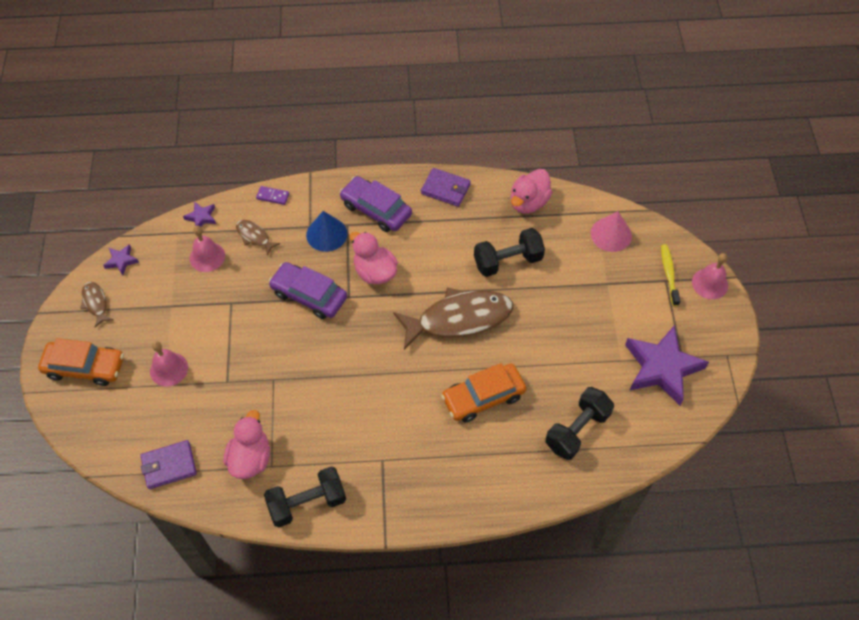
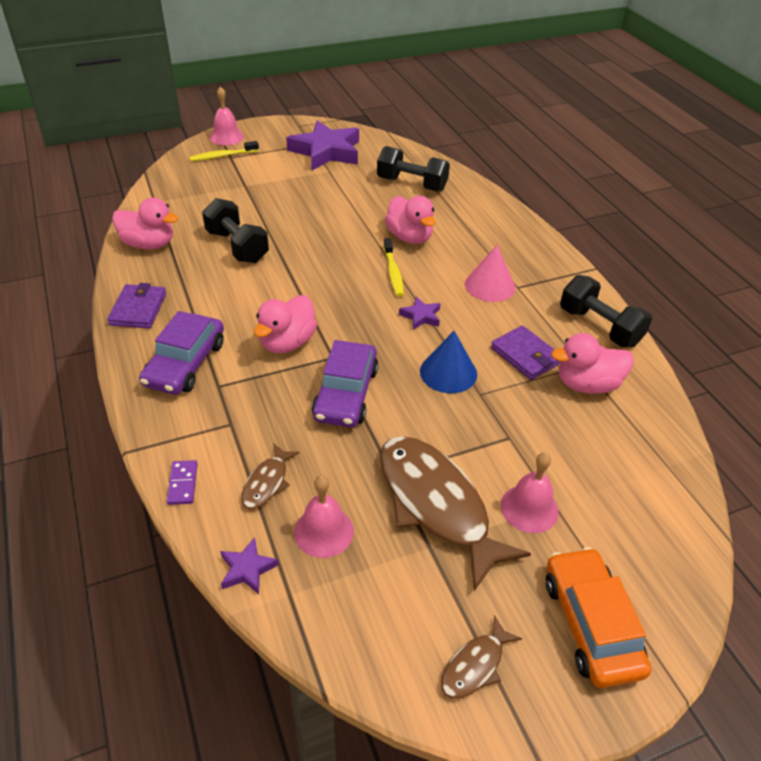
camera: 110 degrees left, 15 degrees down
purple star [103,244,139,275] -> purple star moved to [399,297,441,330]
purple wallet [141,440,197,489] -> purple wallet moved to [491,325,562,380]
blue cone [306,211,348,252] -> blue cone moved to [420,331,477,393]
brown fish [393,288,513,350] -> brown fish moved to [380,436,531,591]
orange car [441,363,526,422] -> pink duck [385,196,436,244]
pink cone [591,211,632,252] -> pink cone moved to [465,245,515,302]
none -> yellow toothbrush [383,238,404,297]

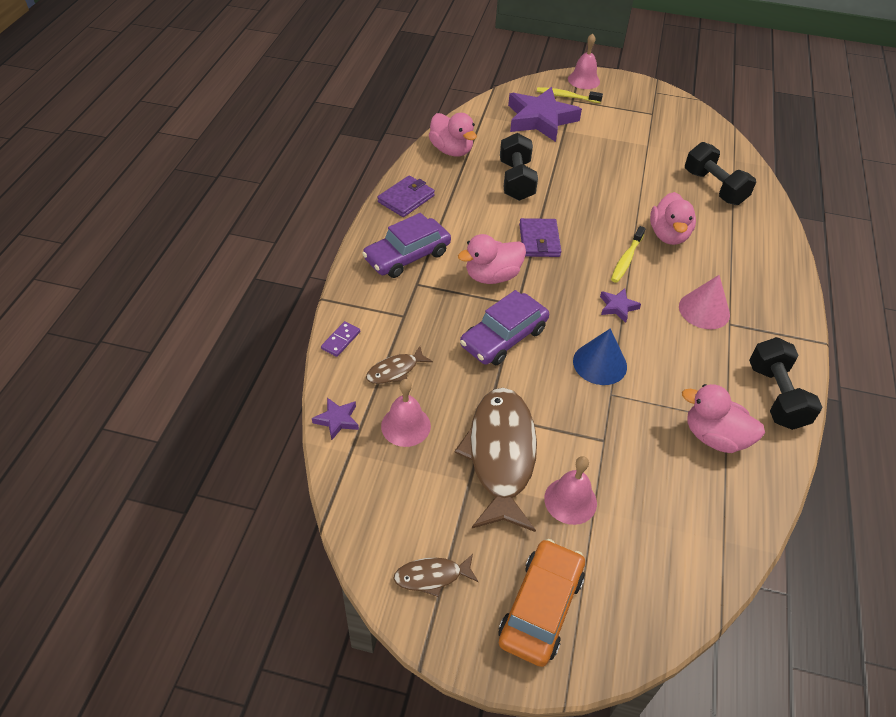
camera: 35 degrees right, 5 degrees up
purple star [286,120,359,170] -> purple star moved to [508,87,582,142]
purple wallet [491,325,562,380] -> purple wallet moved to [519,218,562,257]

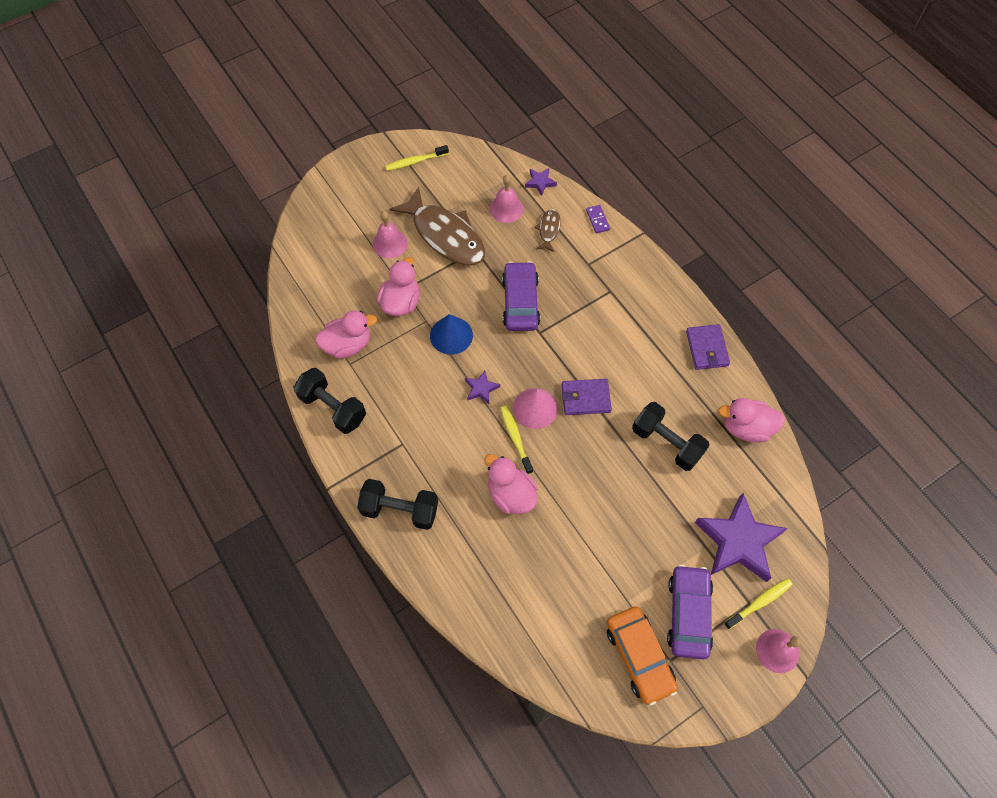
camera: 135 degrees right, 15 degrees up
purple car [362,213,451,278] -> purple car moved to [667,565,713,659]
brown fish [393,554,479,597] -> yellow toothbrush [385,145,449,171]
pink duck [458,234,526,284] -> pink duck moved to [377,257,420,316]
orange car [499,539,585,667] -> orange car moved to [607,606,678,706]
purple wallet [519,218,562,257] -> purple wallet turned 45 degrees counterclockwise [562,379,612,415]
pink cone [679,275,730,329] -> pink cone moved to [513,388,558,429]
black dumbbell [685,142,756,205] -> black dumbbell moved to [357,479,438,530]

